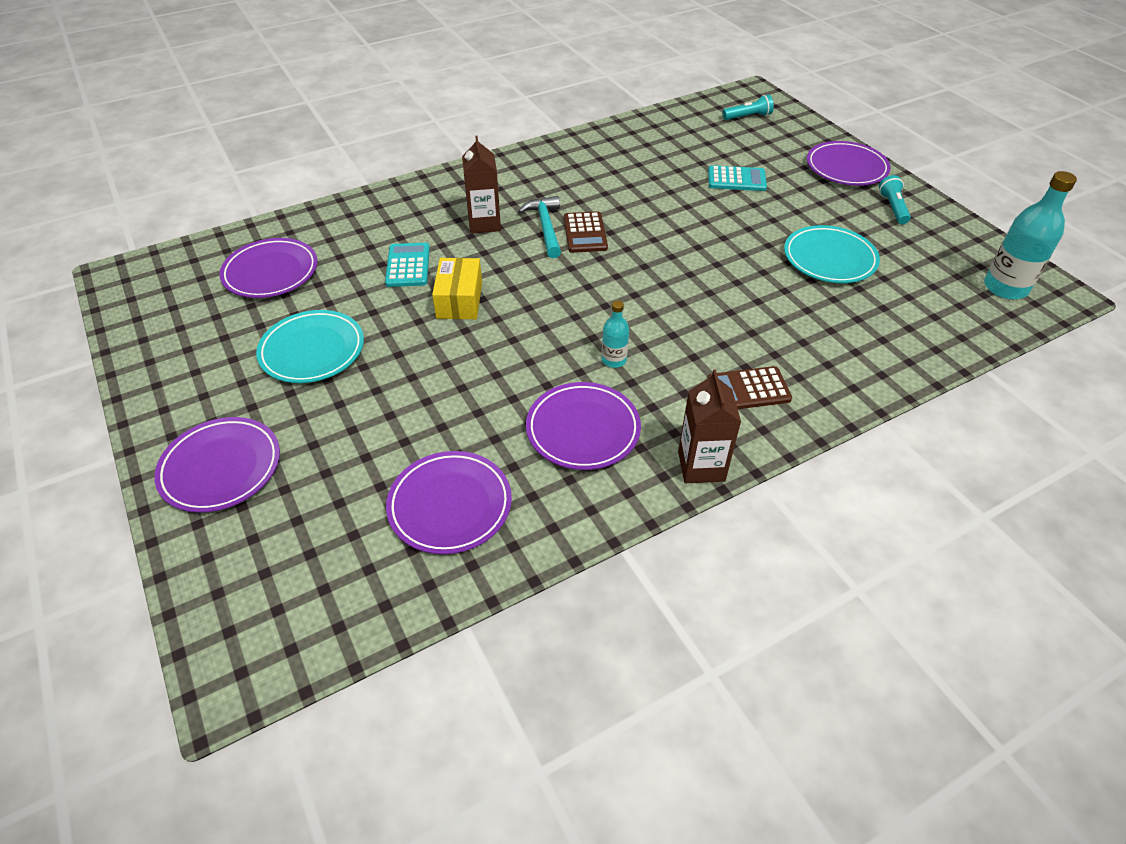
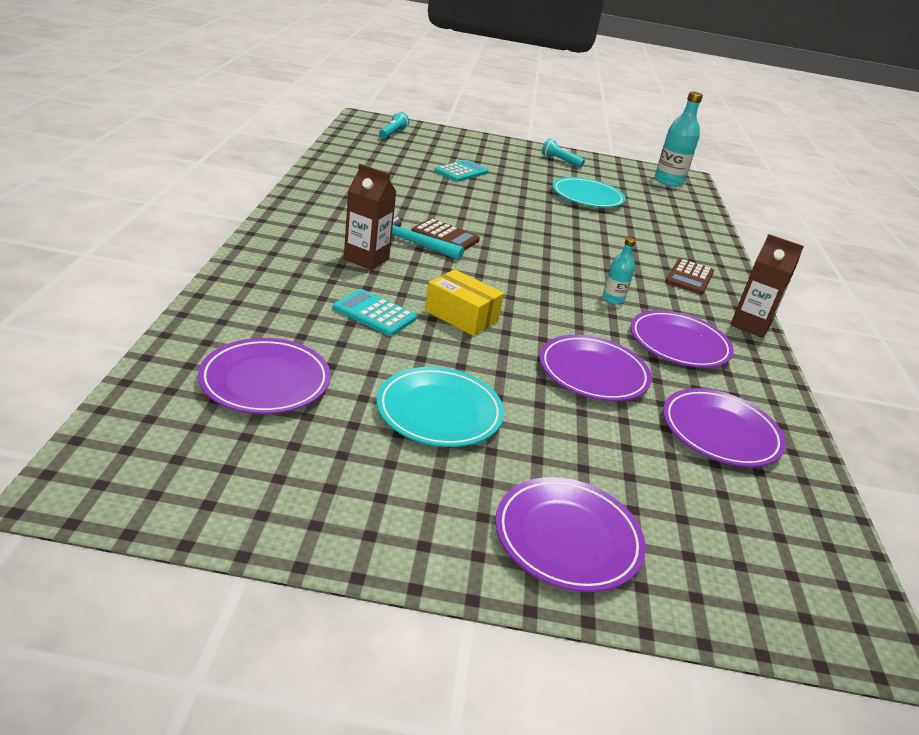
camera: 60 degrees left, 15 degrees down
purple plate [807,141,891,186] -> purple plate moved to [540,335,652,401]

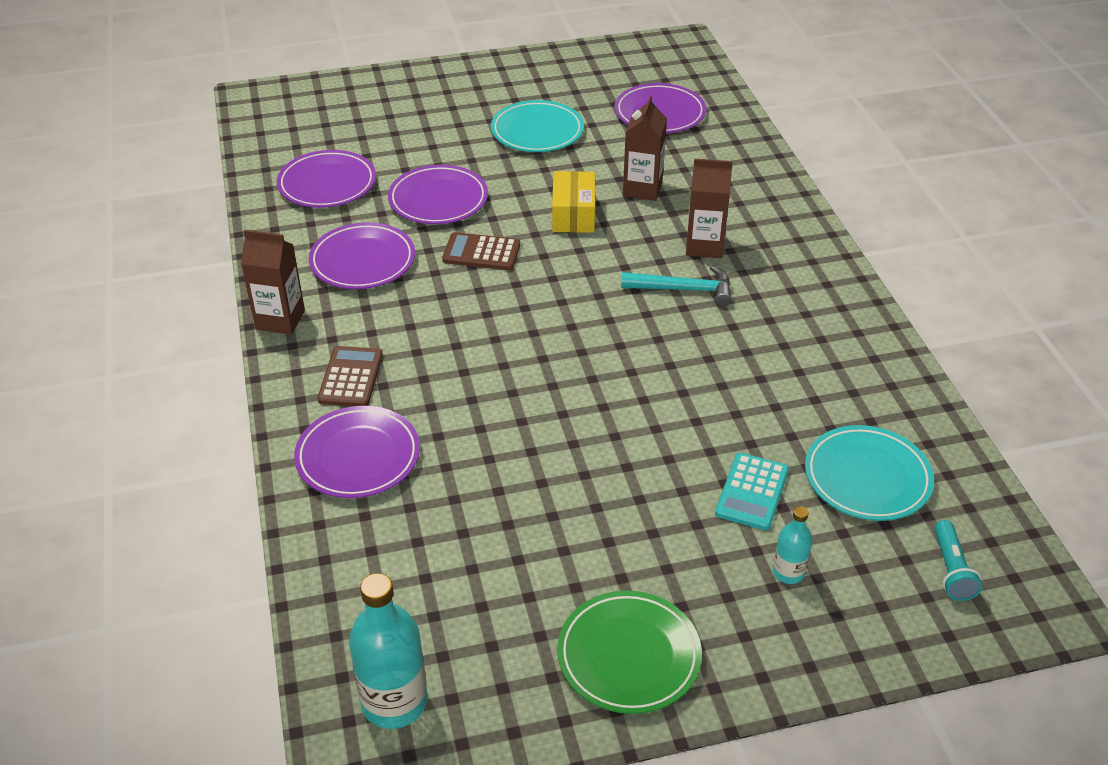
camera: 165 degrees right, 10 degrees up
turquoise calculator [333,289,417,336] -> brown carton [623,96,667,201]
brown calculator [411,218,480,251] -> brown calculator moved to [442,232,520,270]
yellow box [425,269,504,336] -> yellow box turned 75 degrees clockwise [552,171,595,233]
purple plate [495,477,646,592] -> purple plate moved to [294,406,420,498]
turquoise flashlight [542,138,585,168] -> green plate [557,591,702,714]
turquoise plate [552,177,626,208] -> turquoise plate moved to [805,425,934,521]
turquoise bottle [603,237,636,304] -> turquoise bottle moved to [773,506,813,584]

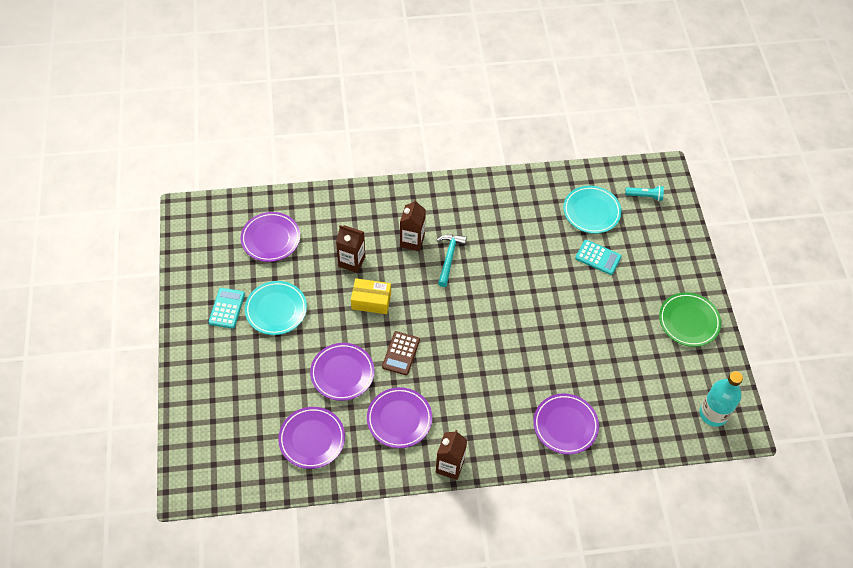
camera: 85 degrees left, 15 degrees up
brown calculator [318,346,383,406] -> none
turquoise bottle [773,506,813,584] -> none
none -> turquoise calculator [208,288,245,329]

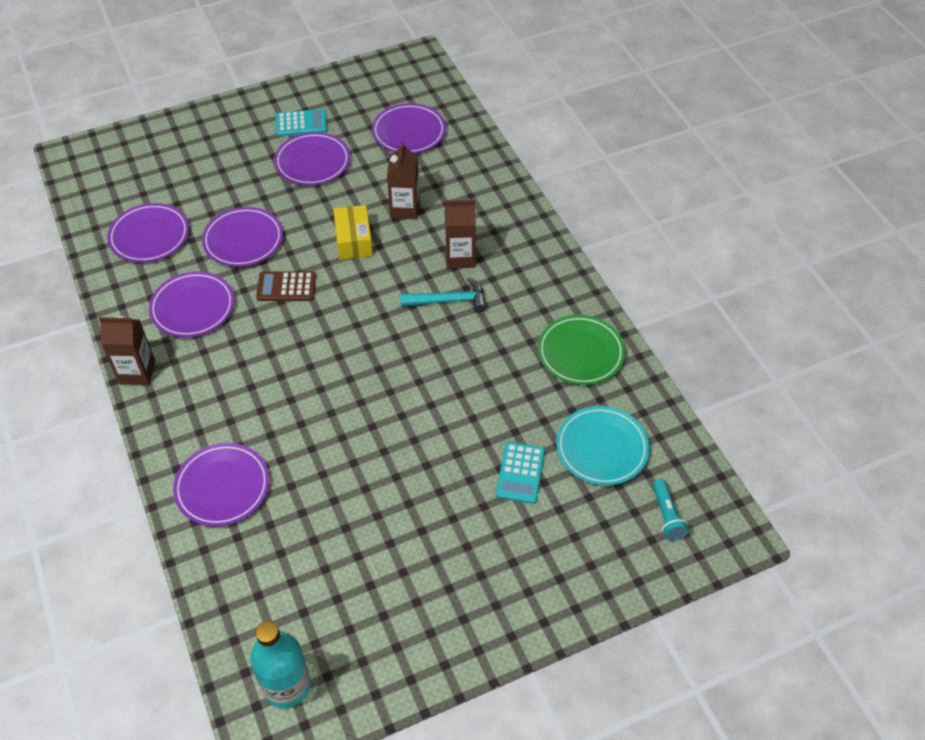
camera: 75 degrees right, 5 degrees down
turquoise plate [245,281,307,335] -> purple plate [274,132,350,185]
green plate [659,292,721,347] -> green plate moved to [538,315,625,385]

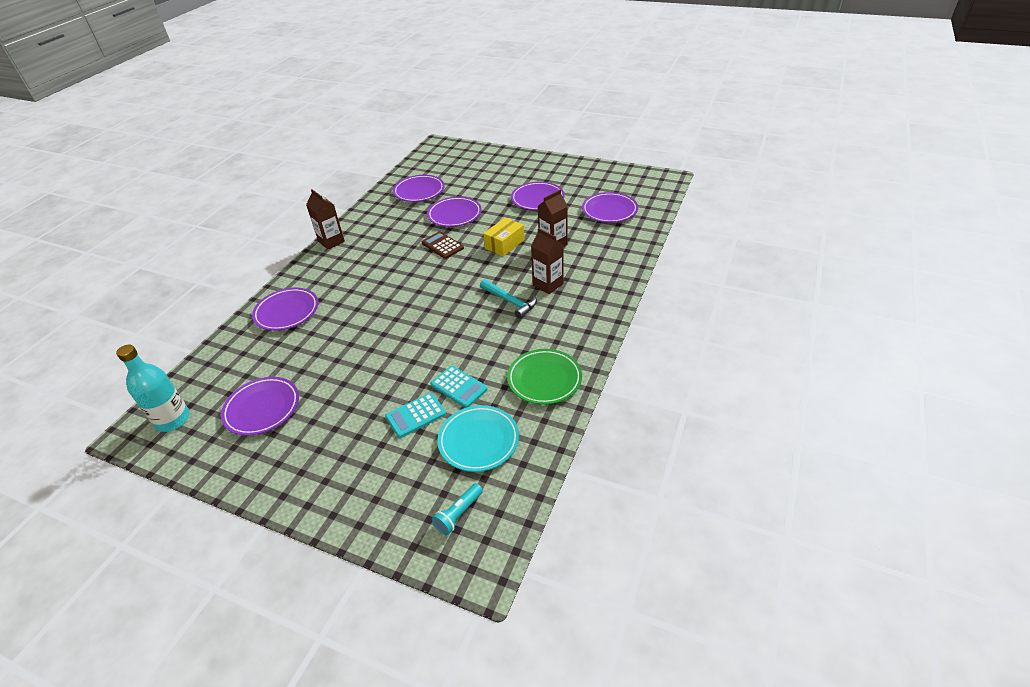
camera: 50 degrees right, 10 degrees down
purple plate [149,271,235,338] -> purple plate moved to [221,377,299,436]
turquoise calculator [276,109,327,136] -> turquoise calculator moved to [431,366,488,408]

